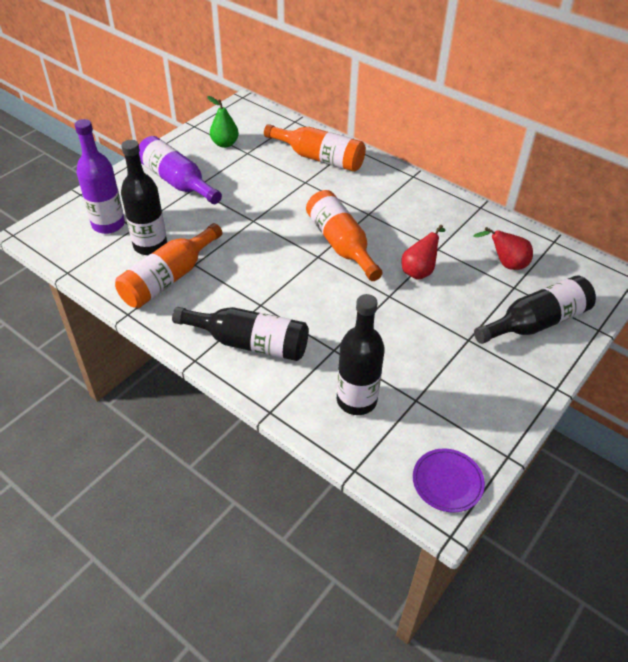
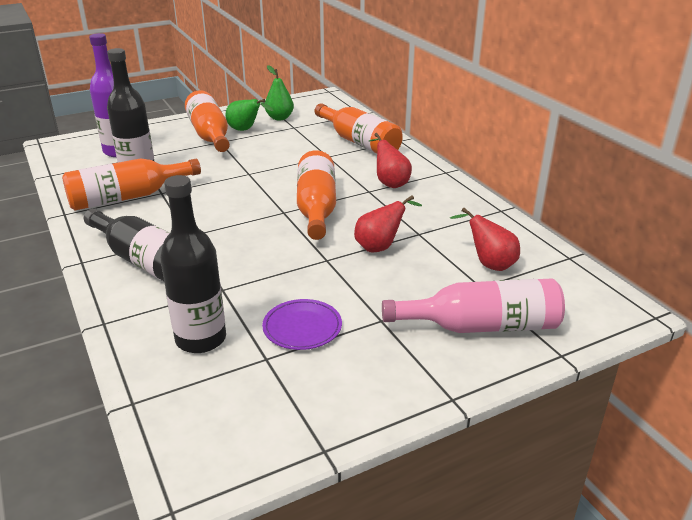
camera: 25 degrees right, 15 degrees down
purple bottle [139,136,222,204] -> orange bottle [185,90,230,152]
purple plate [413,448,485,513] -> purple plate moved to [262,299,342,350]
black bottle [474,276,596,344] -> pink bottle [382,279,565,333]
none -> green pear [226,99,273,131]
none -> red pear [369,133,412,188]

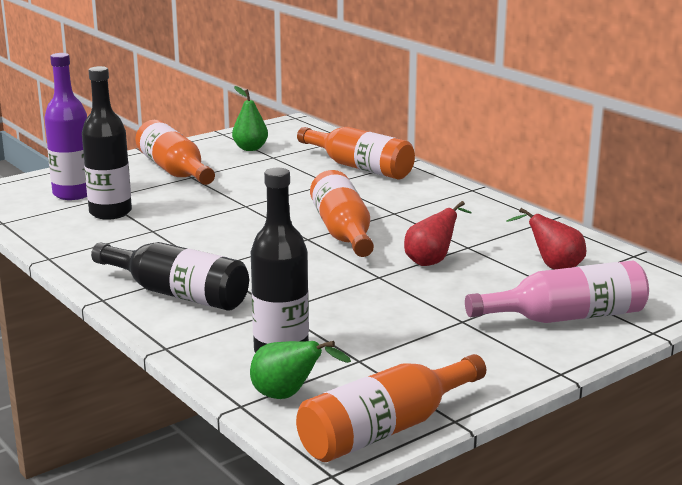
camera: 10 degrees left, 10 degrees down
orange bottle [62,158,201,210] -> orange bottle moved to [296,354,486,462]
green pear [226,99,273,131] -> green pear moved to [250,341,351,399]
purple plate [262,299,342,350] -> none
red pear [369,133,412,188] -> none

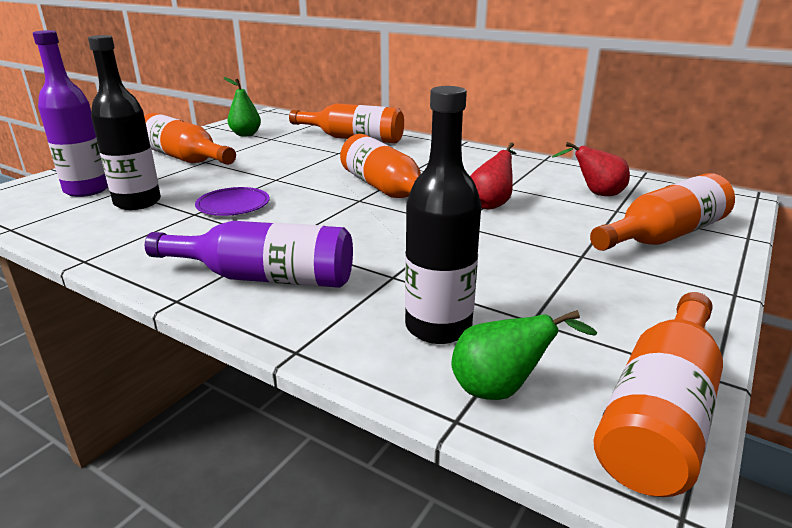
camera: 20 degrees left, 5 degrees up
black bottle [91,242,249,311] -> purple bottle [145,221,353,288]
pink bottle [465,261,649,323] -> orange bottle [590,173,735,251]
none -> purple plate [195,187,270,216]

